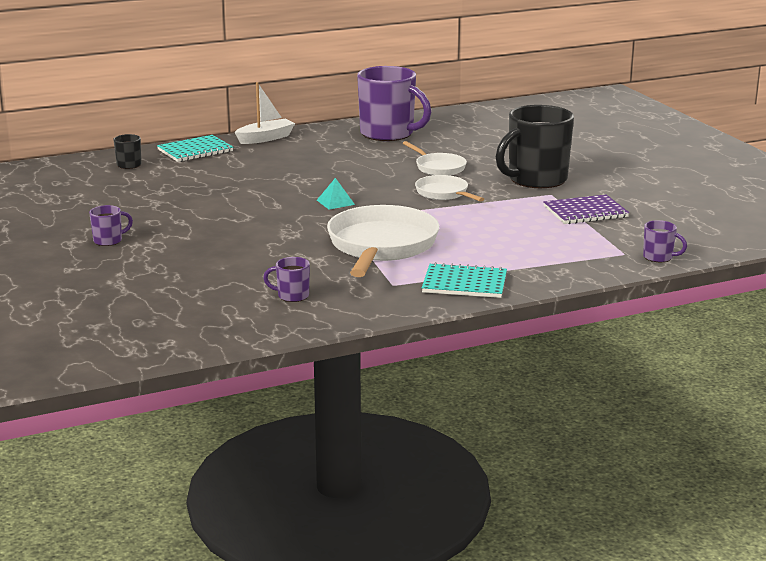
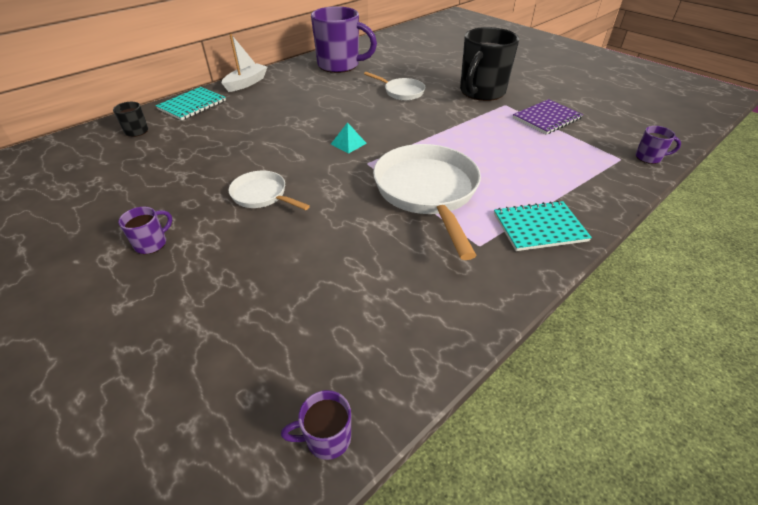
camera: 20 degrees left, 20 degrees up
purple mug [263,257,310,302] -> purple mug moved to [281,390,351,460]
white pan [415,175,484,202] -> white pan moved to [228,171,310,210]

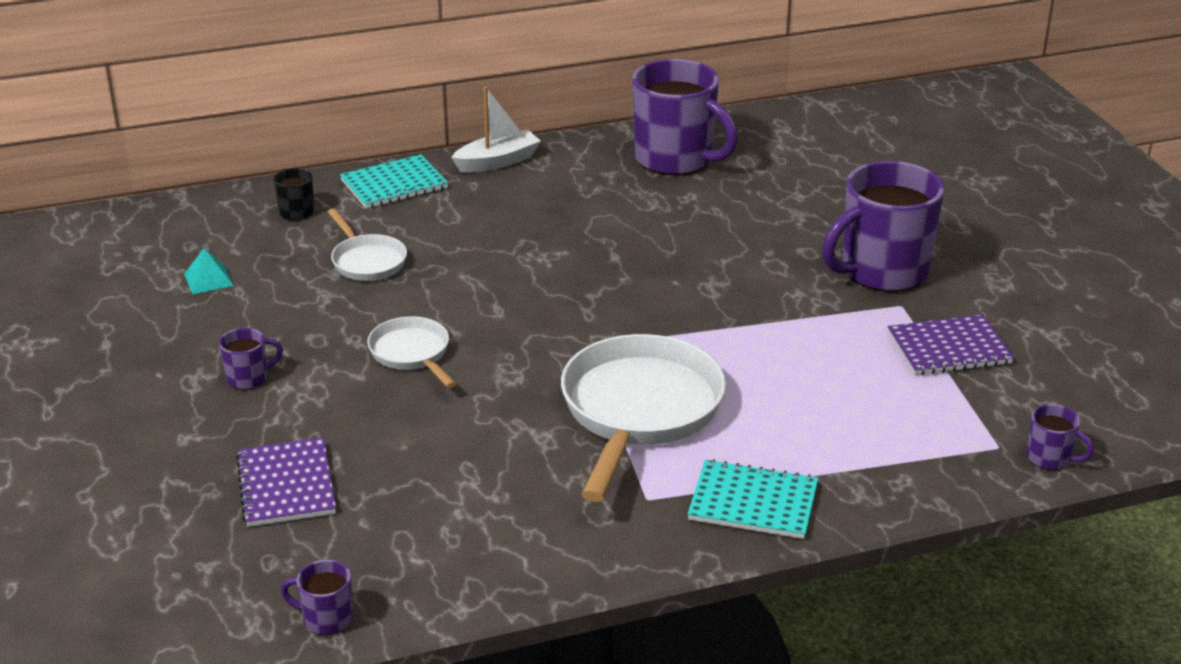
camera: 25 degrees right, 10 degrees down
turquoise pyramid [331,122,367,154] -> turquoise pyramid moved to [184,248,234,294]
white pan [364,72,425,100] -> white pan moved to [328,208,407,281]
black mug [460,27,519,101] -> purple mug [822,161,944,292]
none -> purple notebook [236,437,336,527]

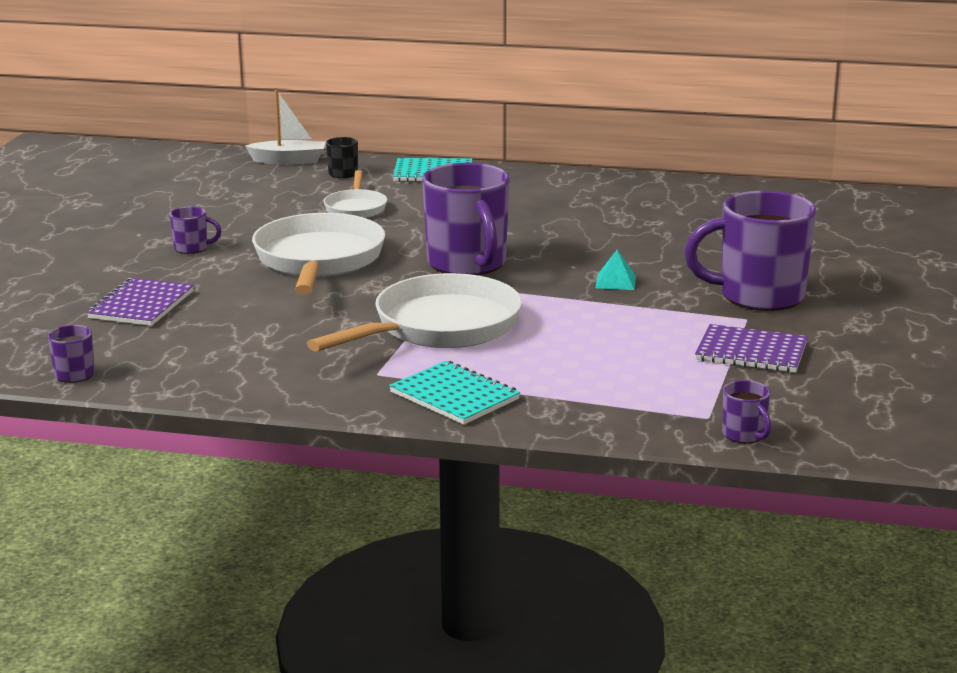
camera: 30 degrees right, 10 degrees down
turquoise pyramid [184,248,234,294] -> turquoise pyramid moved to [596,250,636,290]
white pan [367,316,456,388] -> white pan [252,213,385,295], size x1.93
white boat [451,87,541,173] -> white boat moved to [245,90,326,164]
purple mug [632,59,738,175] -> purple mug moved to [422,163,510,275]

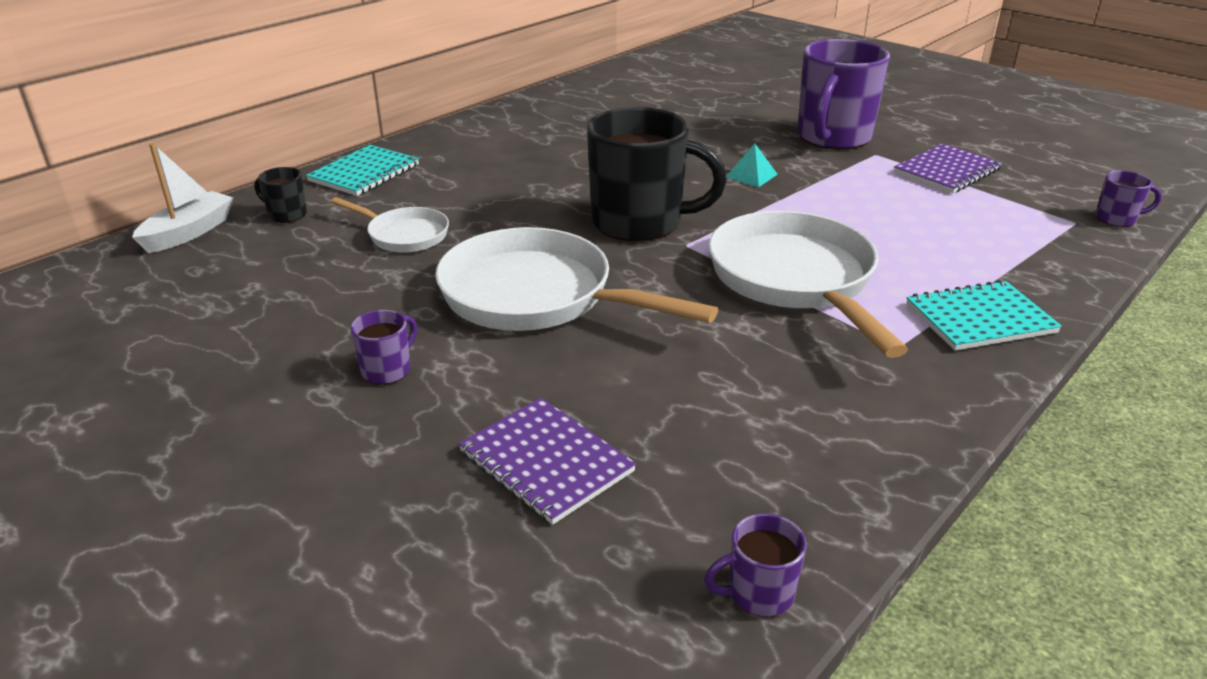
camera: 60 degrees left, 10 degrees up
purple mug [422,163,510,275] -> black mug [587,107,727,242]

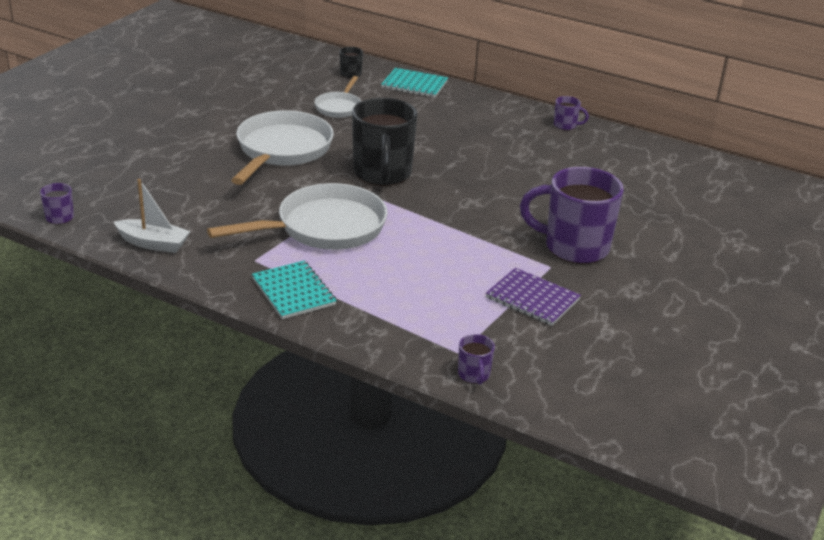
camera: 75 degrees right, 0 degrees up
white boat [132,143,234,253] -> white boat moved to [114,179,190,253]
purple mug [351,310,417,385] -> purple mug moved to [554,96,589,130]
purple notebook [458,398,636,525] -> none
turquoise pyramid [726,143,778,187] -> none

